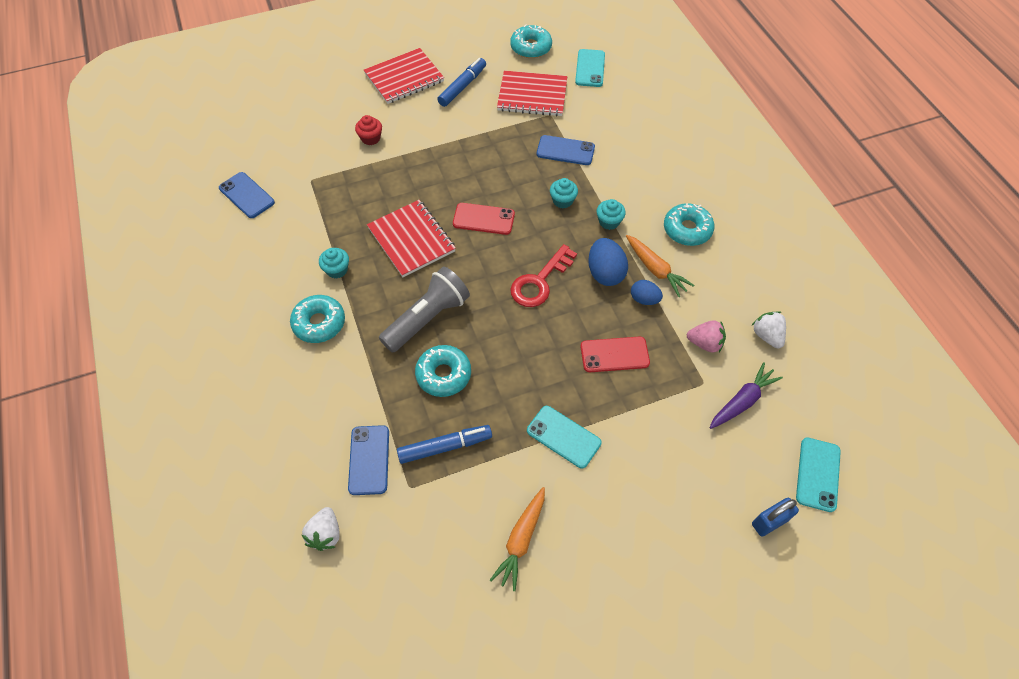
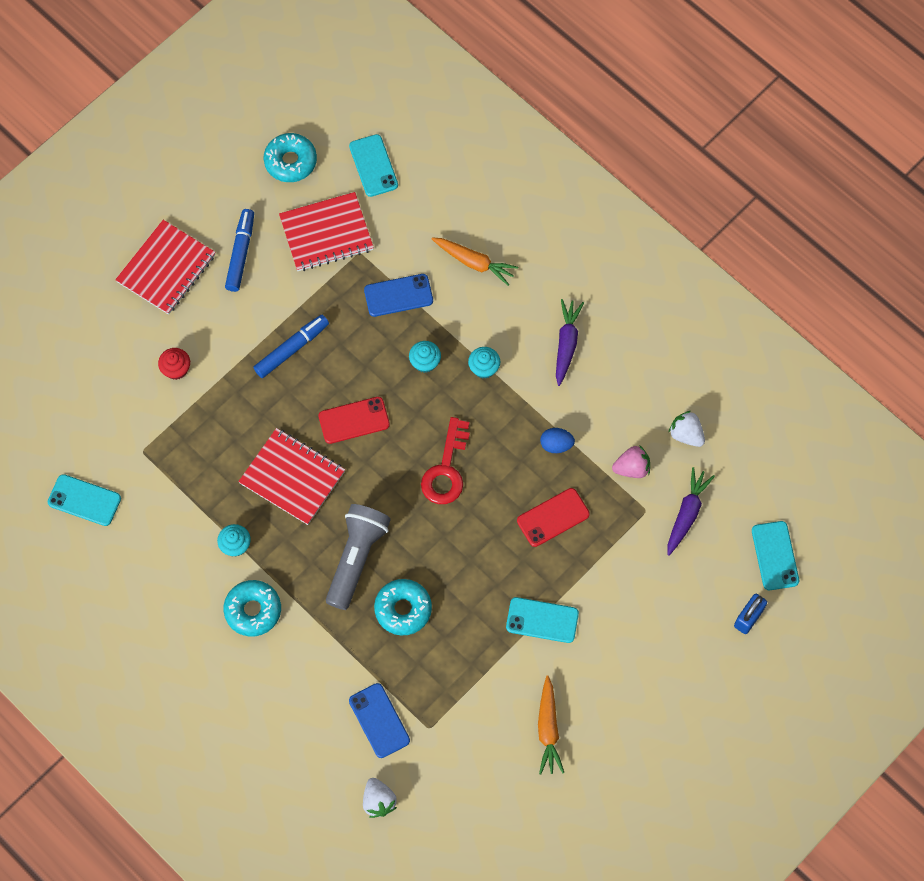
camera: 25 degrees left, 10 degrees up
blue phone [219,172,275,218] -> turquoise phone [48,474,121,526]
blue marker [397,425,492,464] -> blue marker moved to [253,315,329,378]
blue egg [588,238,628,286] -> none
orange carrot [626,235,695,297] -> orange carrot moved to [432,238,518,286]
turquoise donut [664,203,714,246] -> purple carrot [556,299,584,386]

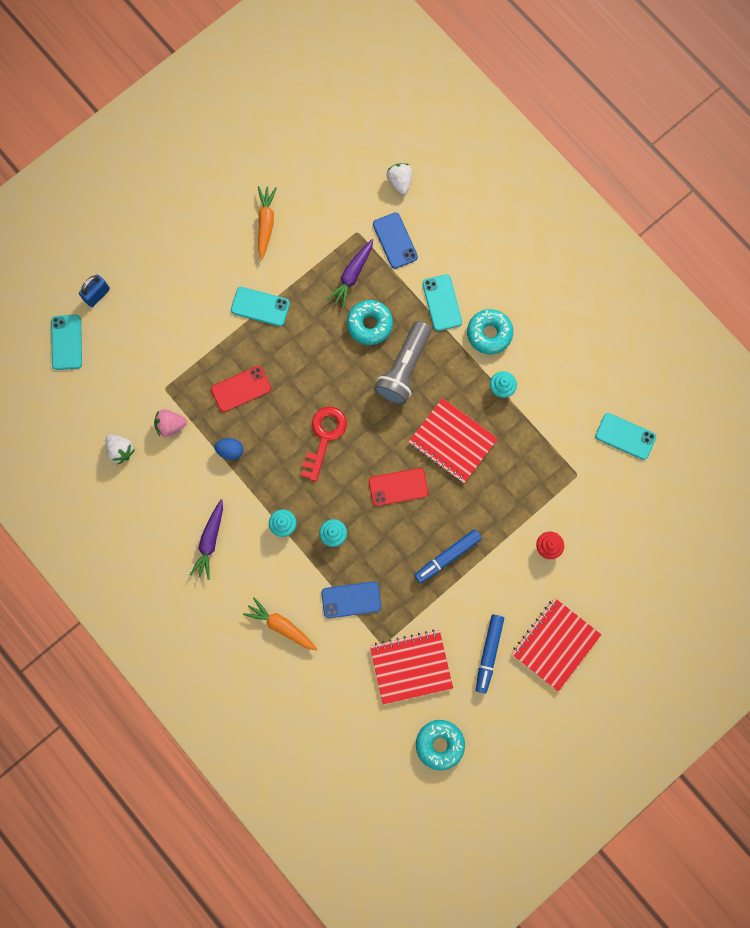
camera: 175 degrees left, 10 degrees up
turquoise phone [349,134,398,197] -> turquoise phone moved to [422,274,462,331]
purple carrot [667,467,715,556] -> purple carrot moved to [327,239,373,308]

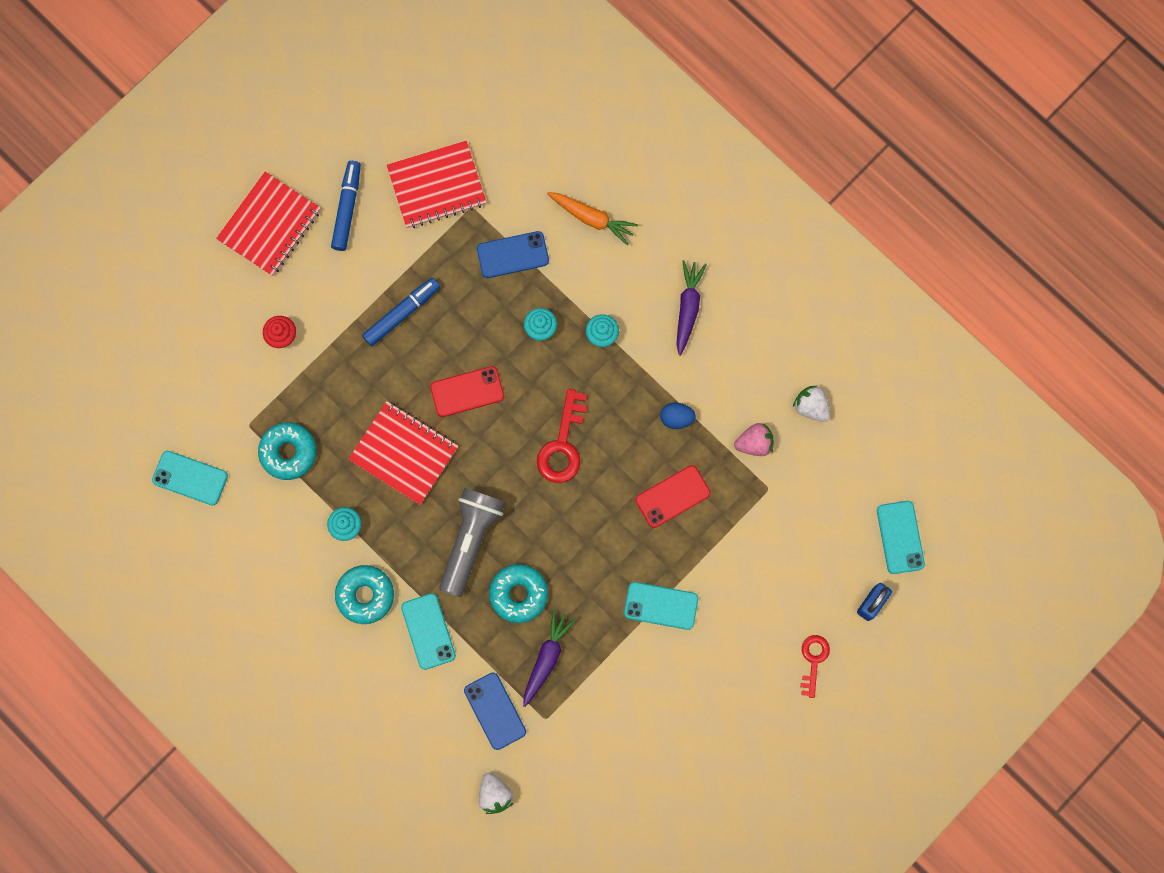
camera: 175 degrees right, 0 degrees up
orange carrot [258,186,277,260] -> none
turquoise donut [416,720,465,771] -> turquoise donut moved to [258,422,317,480]
none -> red key [801,635,830,698]

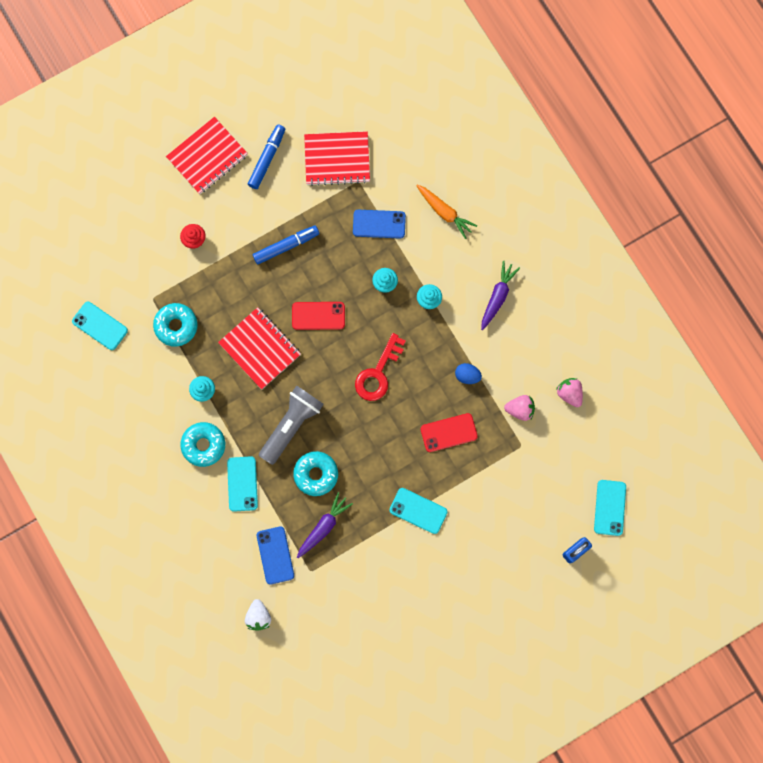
camera: 15 degrees right, 0 degrees up
white strawberry [793,386,831,422] -> pink strawberry [556,378,583,407]
red key [801,635,830,698] -> none

